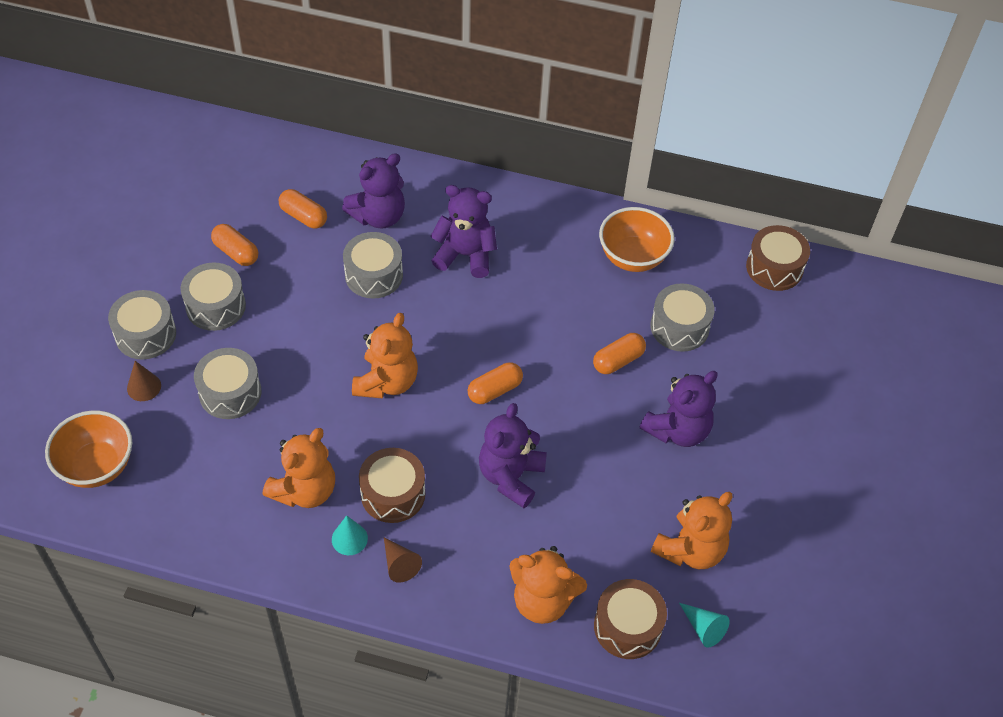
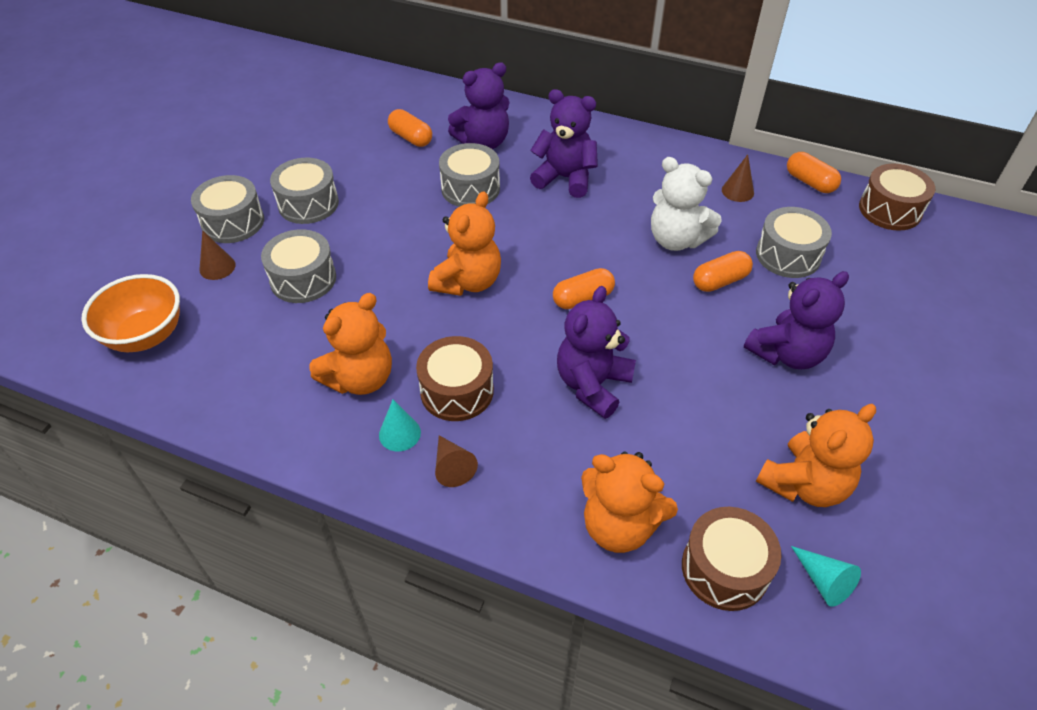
camera: 10 degrees right, 5 degrees down
orange capsule [211,224,258,266] -> orange capsule moved to [787,152,841,193]
orange bowl [599,207,675,272] -> brown cone [722,154,754,202]
none -> white teddy bear [651,157,722,251]

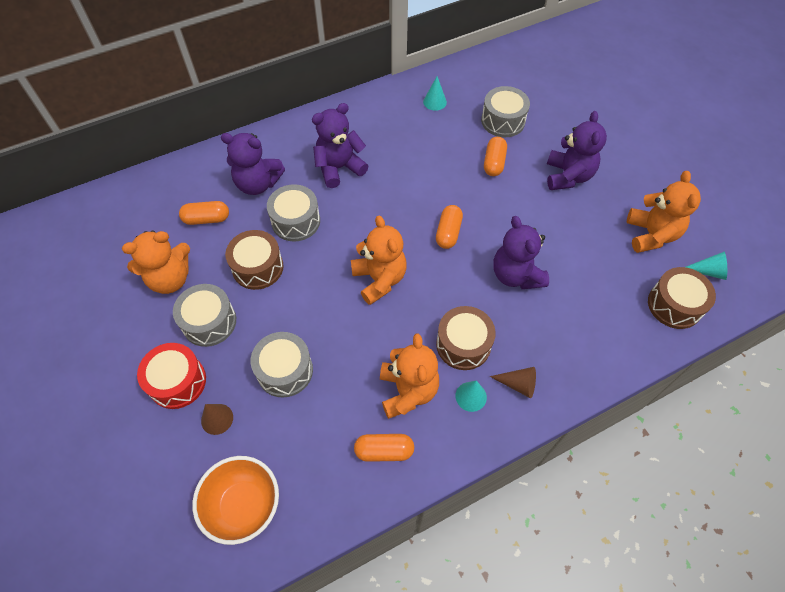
camera: 50 degrees left, 10 degrees up
grey drum [191,175,264,243] -> red drum [137,343,206,409]
purple teddy bear [448,62,510,149] -> purple teddy bear turned 90 degrees clockwise [221,133,285,195]
orange teddy bear [581,451,678,553] -> orange teddy bear moved to [122,230,190,294]
white teddy bear [651,157,722,251] -> none
brown cone [722,154,754,202] -> turquoise cone [423,77,447,111]
orange capsule [787,152,841,193] -> orange capsule moved to [354,434,414,462]
brown drum [859,164,935,231] -> brown drum moved to [225,230,284,290]

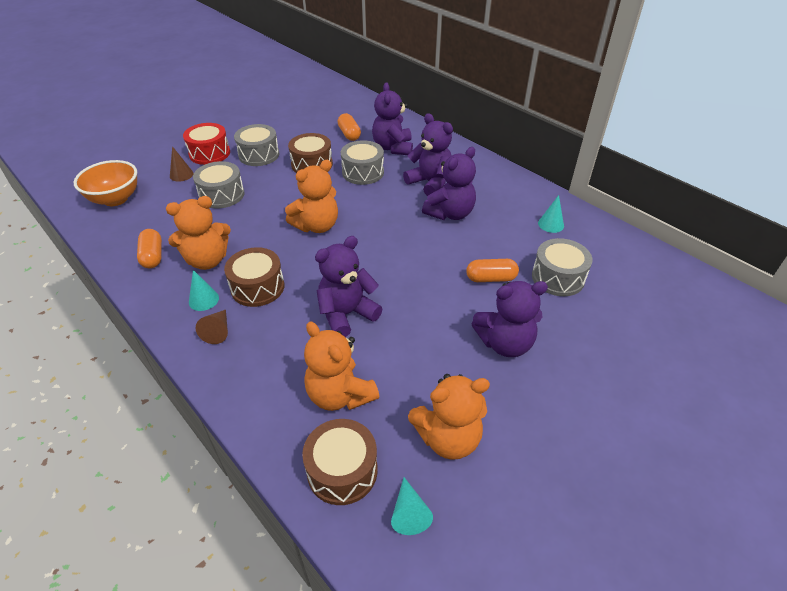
camera: 75 degrees right, 15 degrees down
orange teddy bear [122,230,190,294] -> orange teddy bear moved to [304,322,379,411]
orange capsule [436,205,463,249] -> none
none -> purple teddy bear [422,147,476,220]

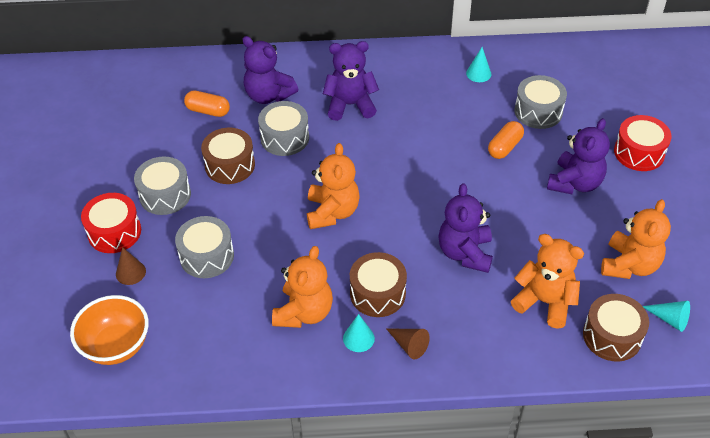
camera: 50 degrees left, 5 degrees up
orange capsule [137,229,162,268] -> none
orange teddy bear [304,322,379,411] -> orange teddy bear turned 150 degrees counterclockwise [511,234,584,329]
purple teddy bear [422,147,476,220] -> none
none -> red drum [614,115,672,171]

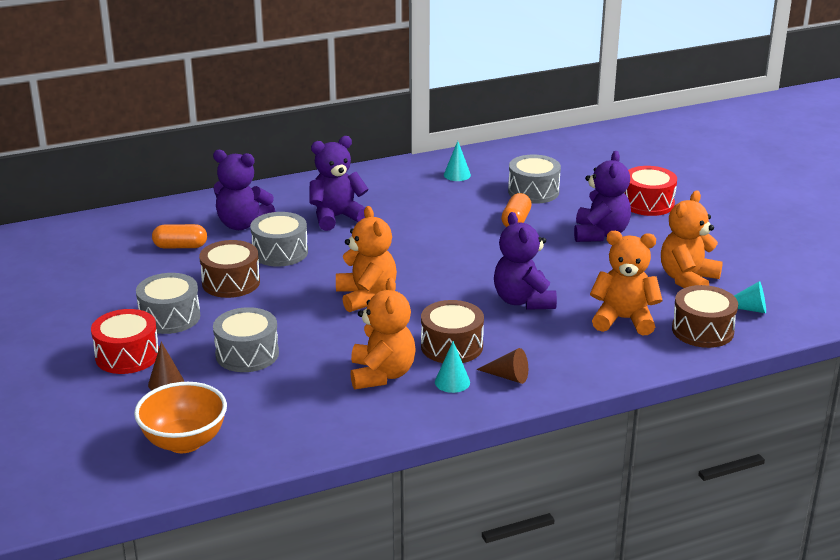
camera: 20 degrees left, 20 degrees down
orange teddy bear [601,199,671,279] -> orange teddy bear turned 150 degrees counterclockwise [661,191,723,288]

